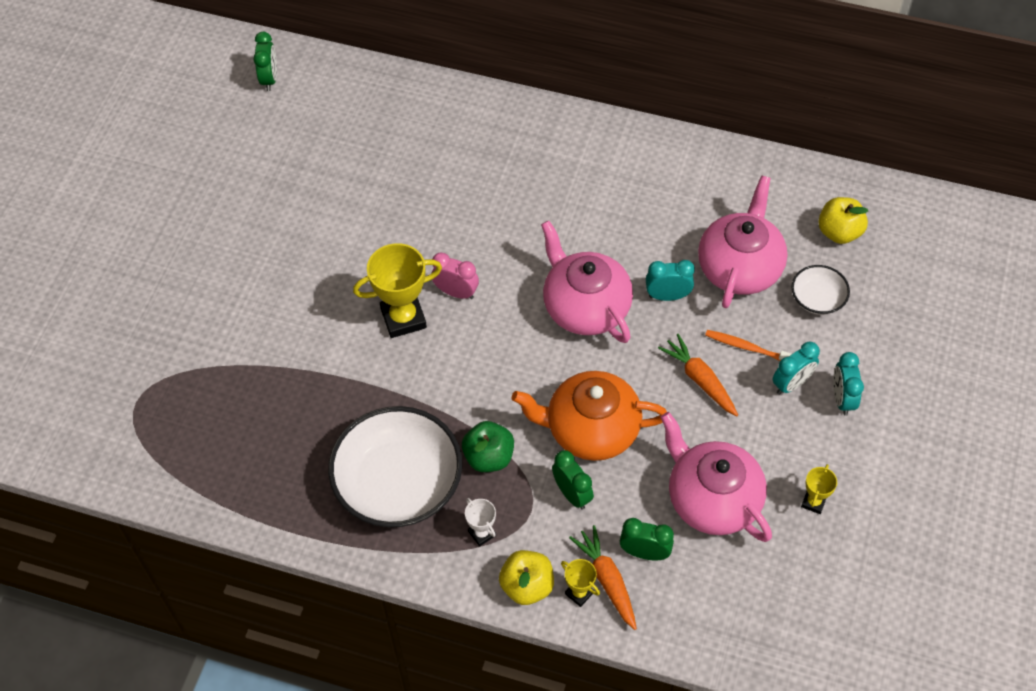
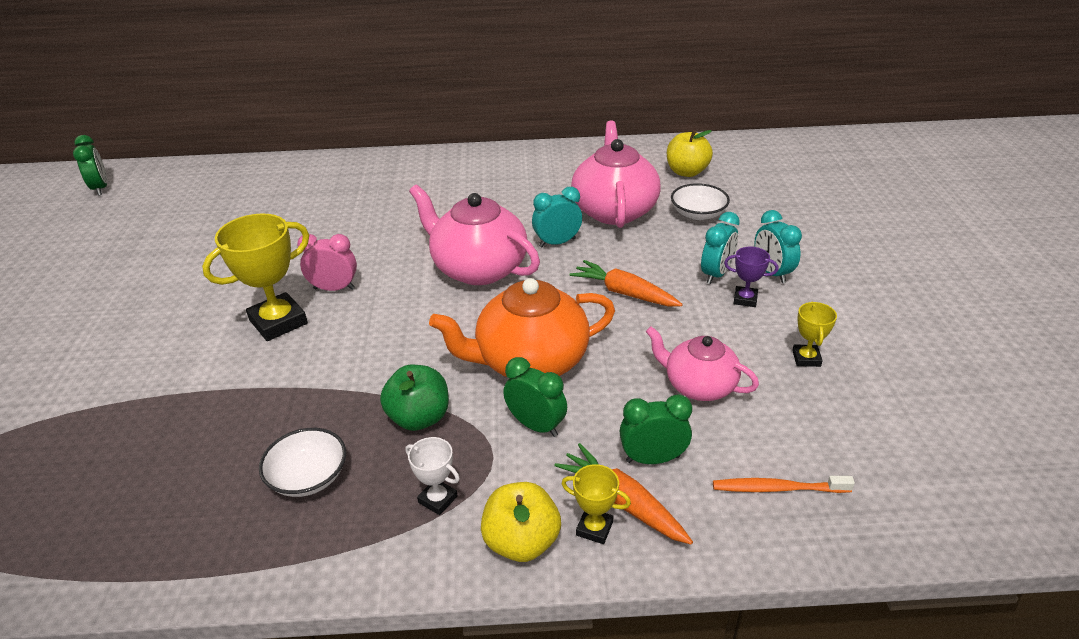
camera: 20 degrees left, 20 degrees down
white bowl [328,406,462,527] -> white bowl [259,428,346,497], size x0.47
pink teapot [661,412,772,542] -> pink teapot [646,326,759,401], size x0.62
orange toothbrush [705,330,792,361] -> orange toothbrush moved to [713,476,855,493]
none -> purple trophy [724,246,778,307]

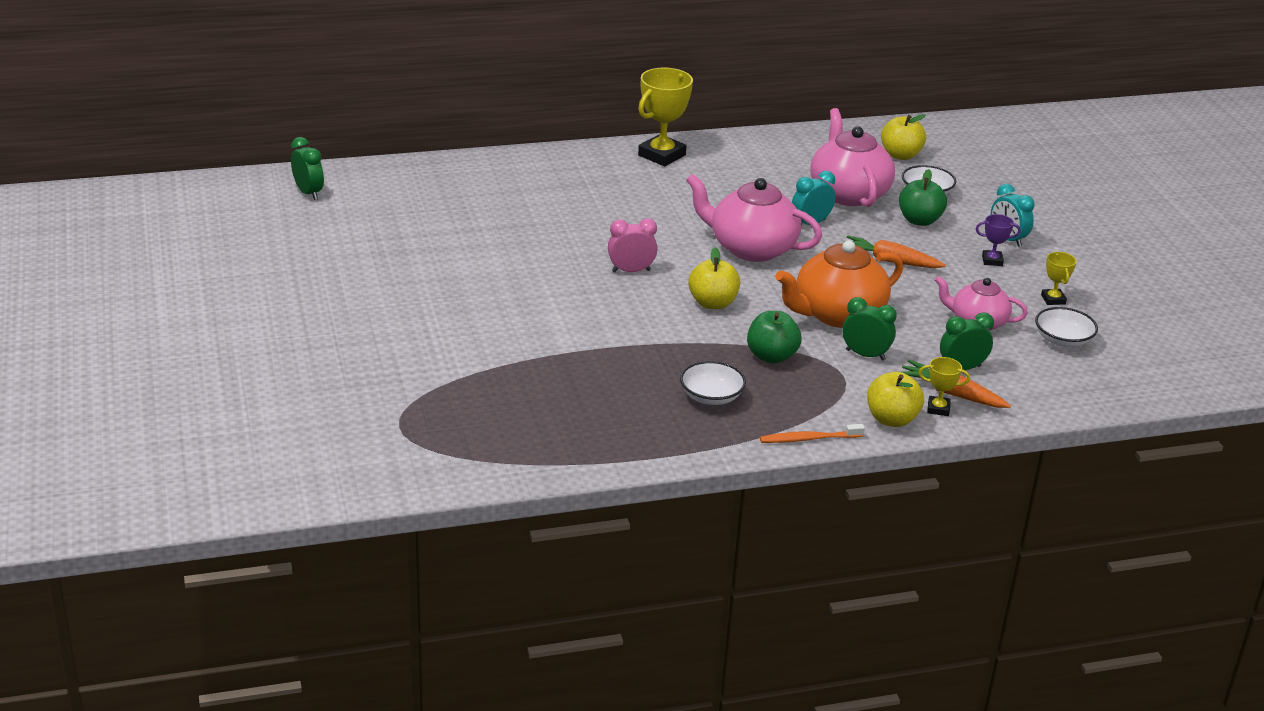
camera: 15 degrees left, 5 degrees down
yellow trophy [202,214,309,341] -> yellow trophy moved to [638,68,693,166]
white trophy [405,437,460,515] -> none
turquoise clock [701,212,740,284] -> none
orange toothbrush [713,476,855,493] -> orange toothbrush moved to [760,424,865,443]
none -> yellow apple [688,247,740,309]
none -> green apple [899,169,947,226]
none -> white bowl [1035,307,1098,347]

